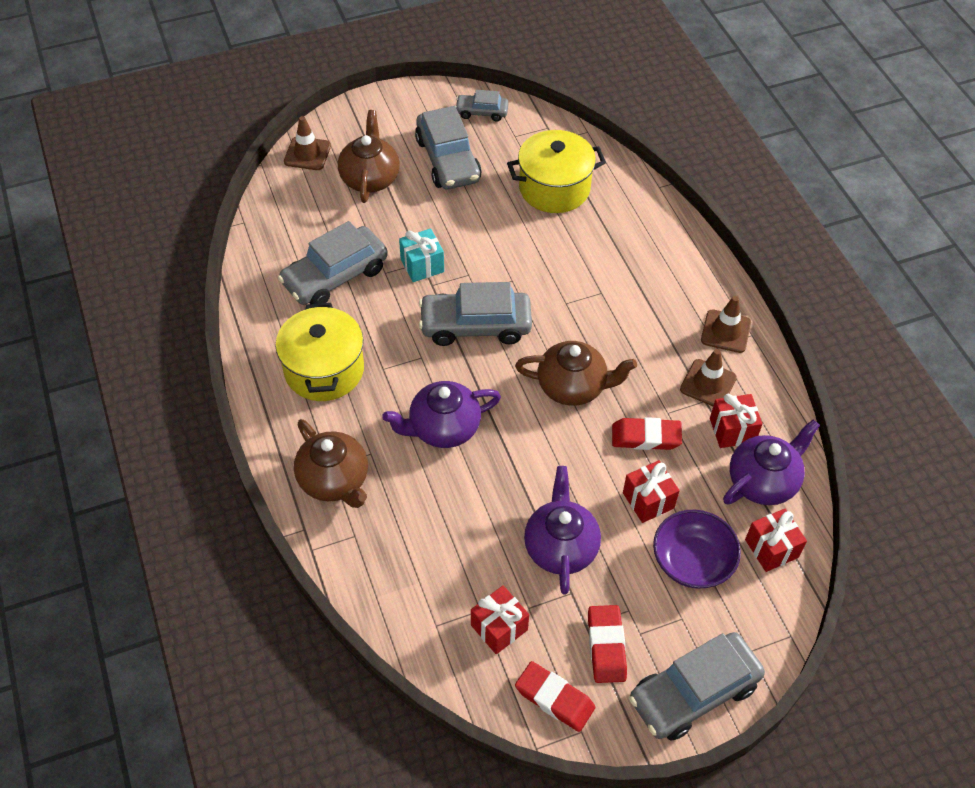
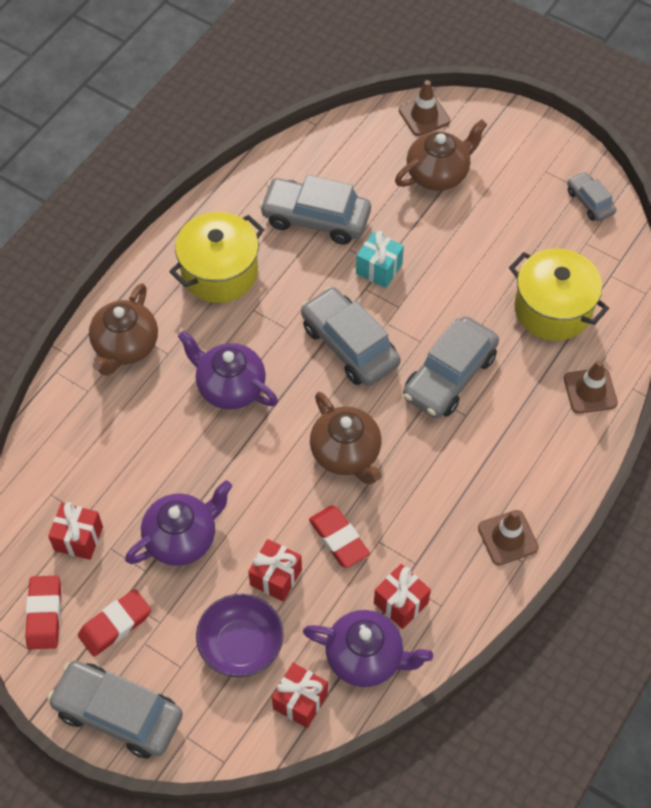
camera: 55 degrees right, 5 degrees up
grey car [415,106,482,189] -> grey car moved to [403,317,499,418]
brown traffic cone [680,349,737,406] -> brown traffic cone moved to [564,360,618,414]

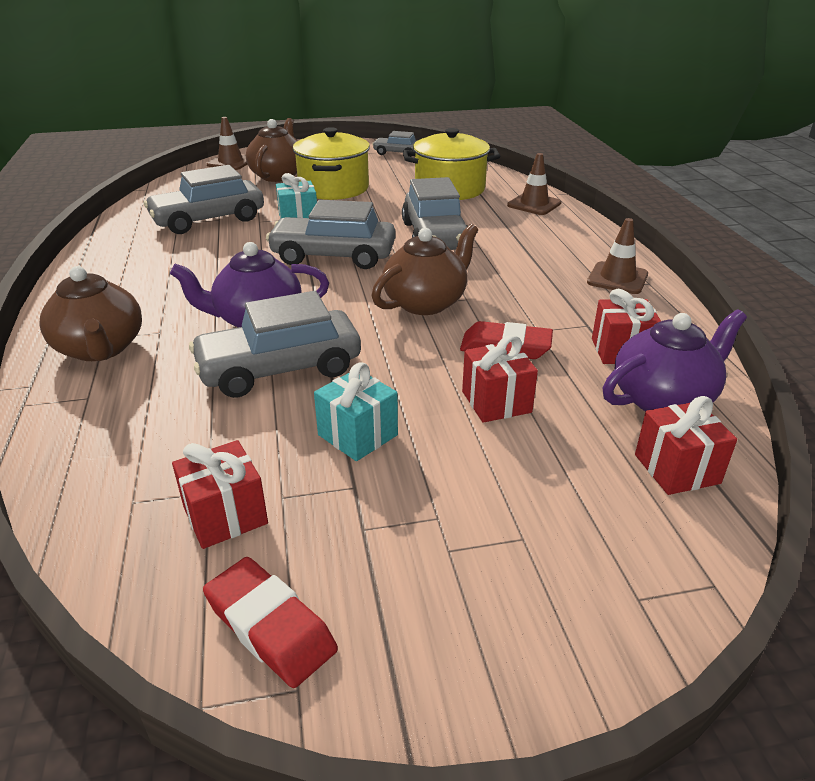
camera: 45 degrees left, 25 degrees down
grey car [47,661,183,758] -> grey car moved to [189,291,361,398]
red eraser [78,589,151,656] -> none
purple teapot [125,480,232,566] -> turquoise gift [314,362,398,461]
yellow pot [169,212,265,303] -> yellow pot moved to [293,127,370,200]
purple bowl [196,594,284,677] -> none
brown teapot [310,392,382,484] -> brown teapot turned 60 degrees counterclockwise [371,224,478,315]

